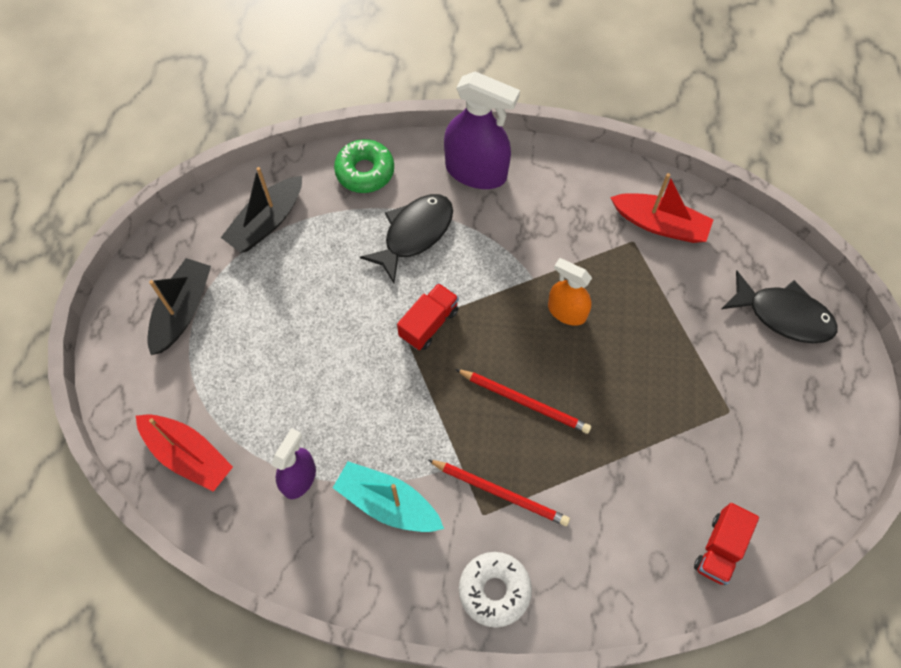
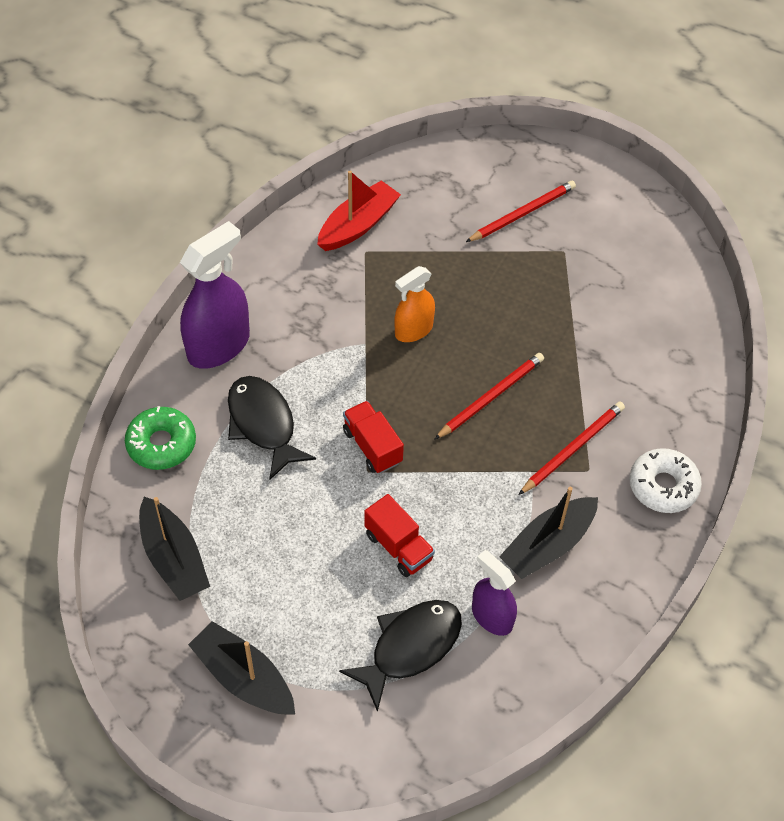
camera: 70 degrees left, 10 degrees down
red boat [136,414,233,492] -> none
turquoise boat [333,461,444,532] -> black boat [499,487,598,579]
red truck [694,503,759,585] -> red truck moved to [364,494,435,577]
black fish [722,271,838,343] -> black fish moved to [339,600,462,712]
none -> red pencil [466,181,576,242]

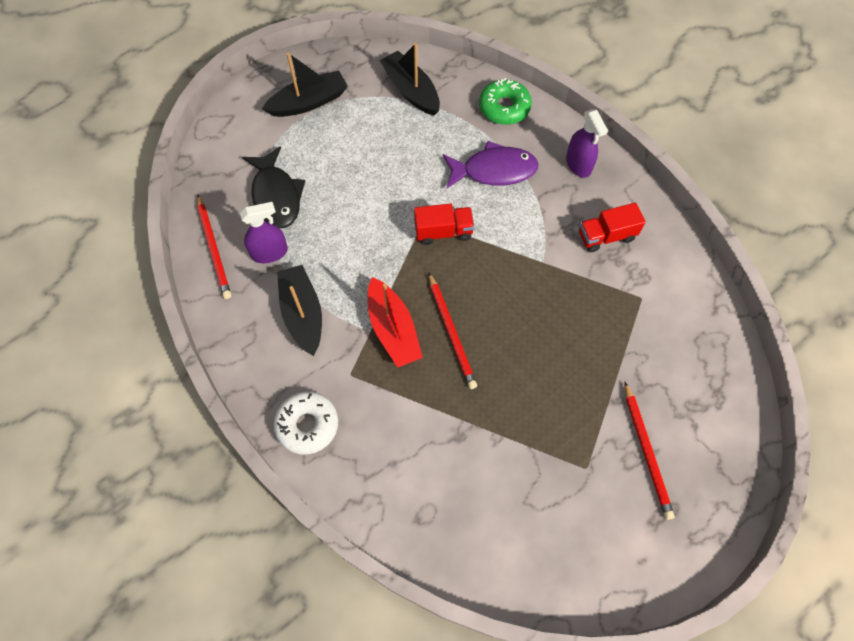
camera: 115 degrees right, 10 degrees up
black boat [139,497,210,601] -> black boat turned 60 degrees clockwise [379,43,440,116]
purple spray bottle [180,221,250,369] -> purple spray bottle [566,109,608,178], size x0.60
black fish [228,376,316,480] -> purple fish [443,141,539,188]
red boat [317,171,401,251] -> red boat moved to [368,277,423,368]
red truck [364,494,435,577] -> red truck moved to [579,203,646,252]
orange spray bottle [394,266,435,342] -> none
red pencil [518,402,625,495] -> red pencil moved to [197,194,231,299]

